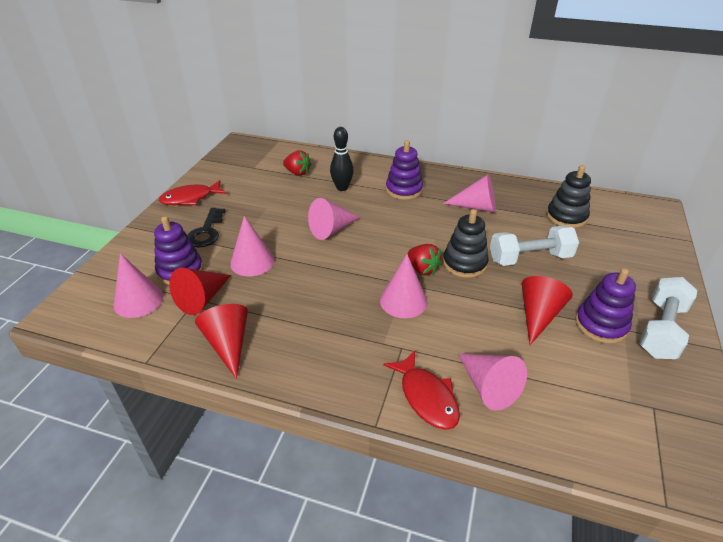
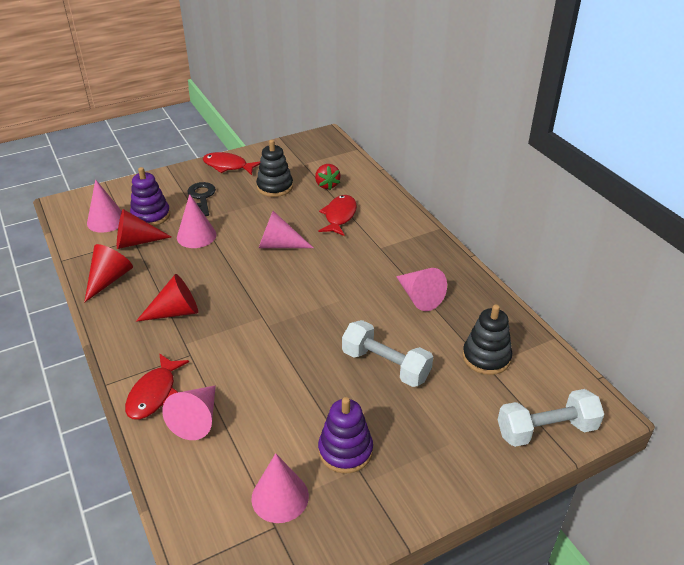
camera: 45 degrees right, 0 degrees up
black key [187,208,225,247] -> black key turned 120 degrees clockwise [187,182,216,216]
black bowling pin [330,127,354,191] -> red fish [318,195,357,236]
pink cone [380,254,427,318] -> pink cone moved to [251,453,309,523]
purple stacking toy [386,140,423,200] -> none
red strawberry [408,244,442,275] -> none
black stacking toy [443,209,489,278] -> black stacking toy moved to [256,140,293,197]
red cone [522,276,573,345] -> red cone moved to [136,274,198,322]
white dumbbell [639,277,697,359] -> white dumbbell moved to [498,389,604,447]

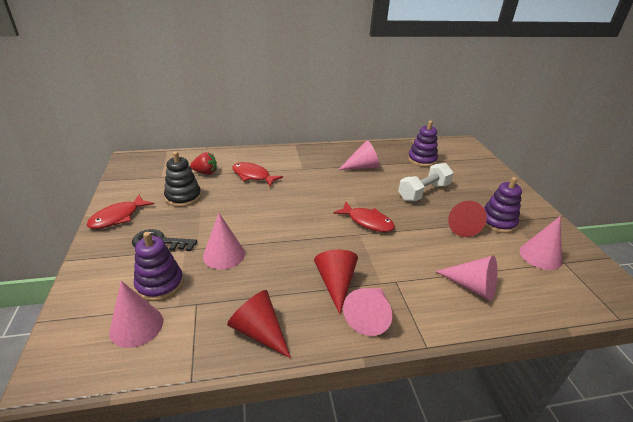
camera: 75 degrees left, 5 degrees down
red cone [117,209,171,249] -> red cone moved to [448,201,487,237]
red fish [125,353,189,419] -> red fish moved to [333,202,395,232]
pink cone [259,211,314,248] -> pink cone moved to [343,288,392,336]
black stacking toy [463,304,512,375] -> purple stacking toy [408,121,438,167]
white dumbbell [498,389,604,447] -> none

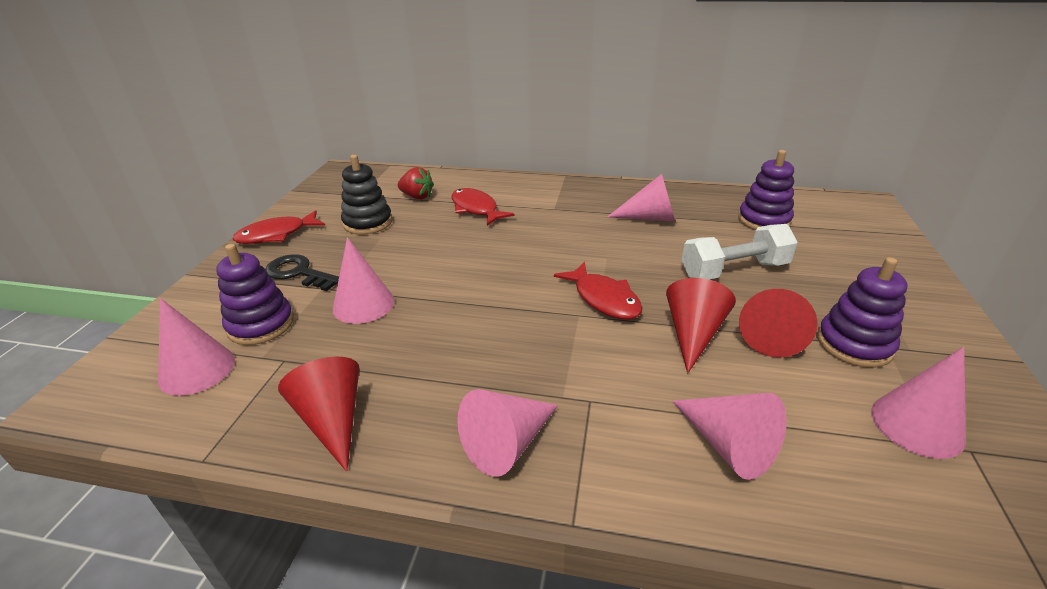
camera: 25 degrees right, 0 degrees up
red cone [314,250,358,315] -> red cone moved to [666,278,736,373]

